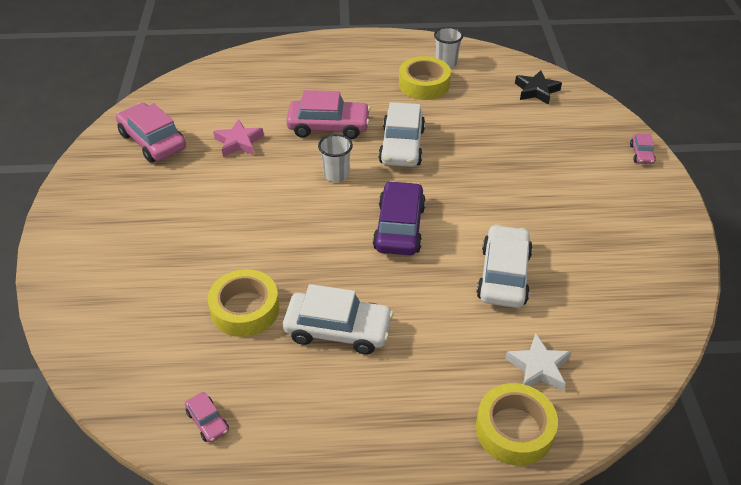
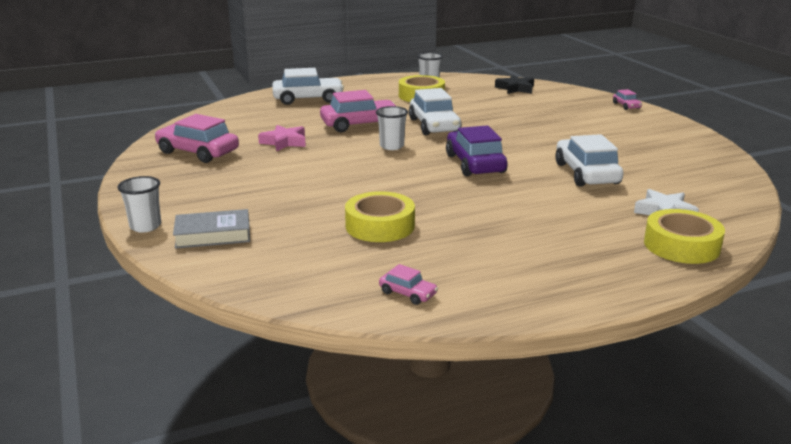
camera: 20 degrees left, 20 degrees down
white car [283,284,393,354] -> white car moved to [272,68,344,105]
none -> white cup [117,176,161,233]
none -> grey book [173,209,250,249]

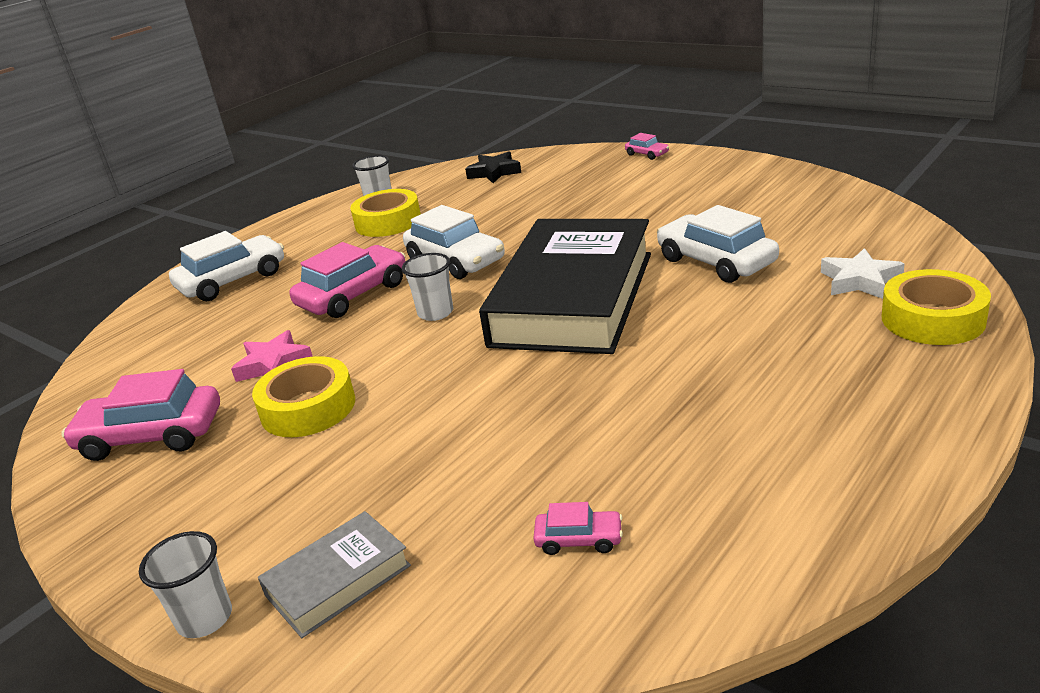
camera: 25 degrees left, 5 degrees up
yellow tape [345,191,415,242] -> yellow tape moved to [252,356,355,437]
pink car [379,264,438,305] -> pink car moved to [533,502,623,555]
purple car [446,125,508,176] -> black book [479,219,651,354]

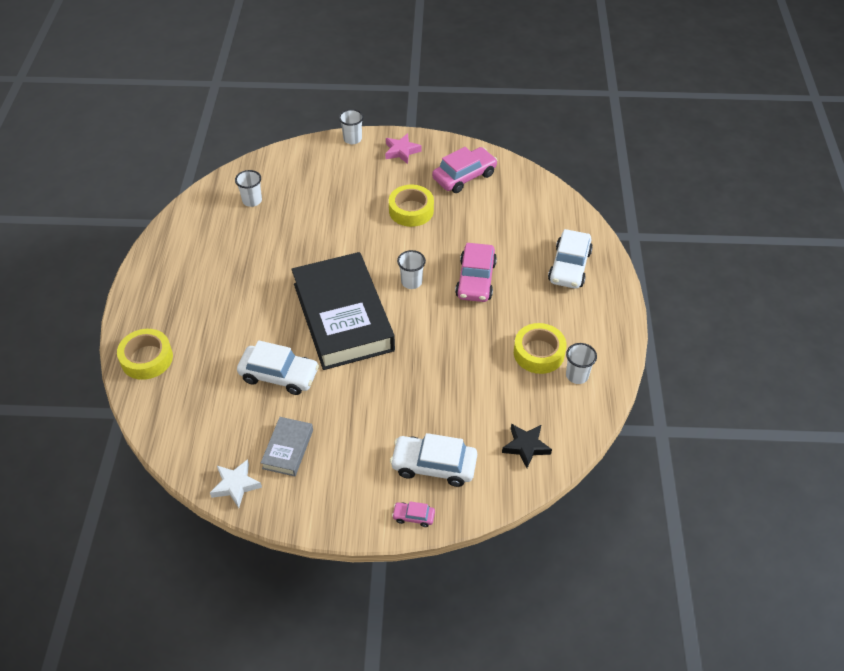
camera: 140 degrees right, 20 degrees up
pink star [231,330,313,382] -> pink star moved to [385,133,422,164]
grey book [258,511,411,638] -> grey book moved to [261,417,313,476]
white car [403,205,505,279] -> white car moved to [390,433,477,487]
pink car [533,502,623,555] -> white cup [235,170,262,207]
white star [821,248,905,299] -> white star moved to [210,459,262,508]

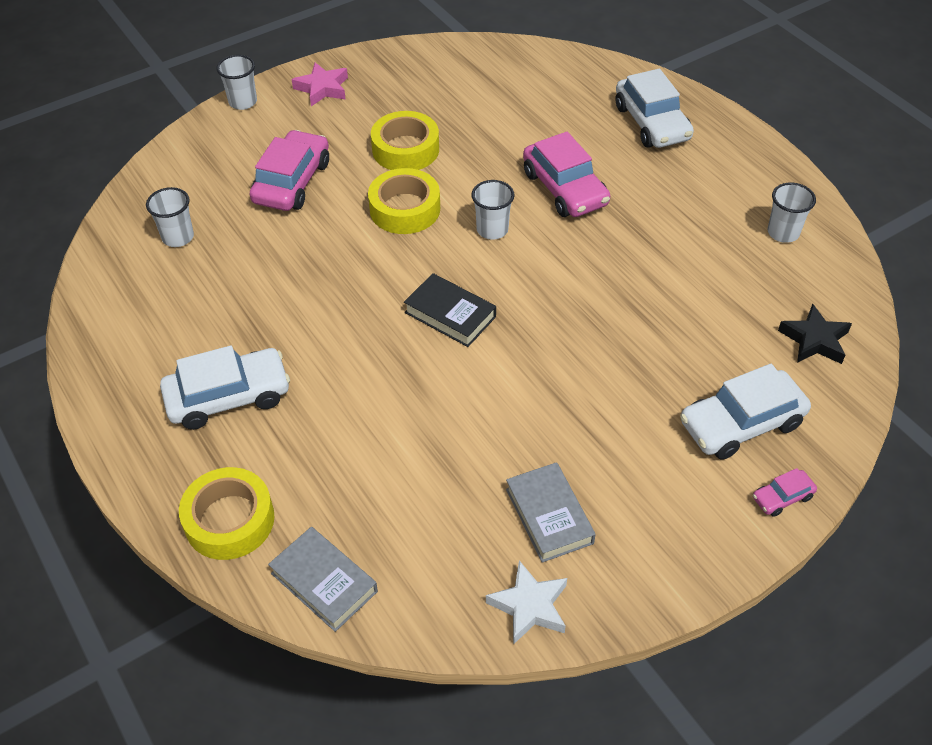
camera: 35 degrees left, 0 degrees up
white car [237,340,319,395] -> white car moved to [160,346,290,430]
black book [291,252,395,370] -> black book [404,273,496,347], size x0.43
pink car [432,147,497,193] -> pink car moved to [249,130,329,211]
yellow tape [514,323,566,374] -> yellow tape moved to [368,168,440,234]
none -> grey book [268,527,378,632]

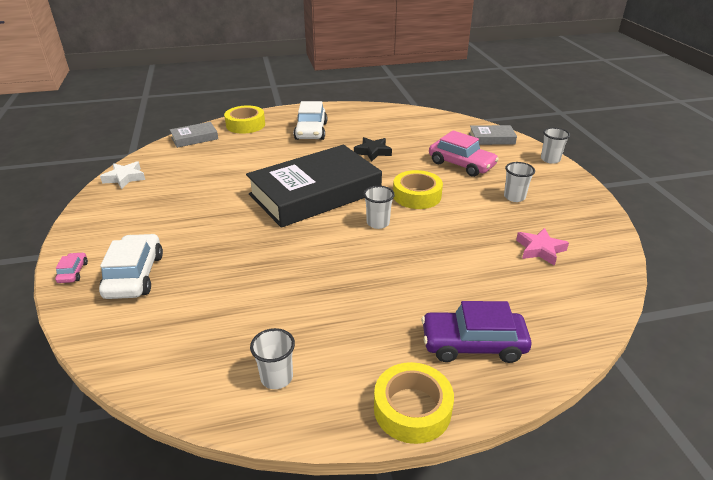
camera: 110 degrees right, 15 degrees down
white cup [146,187,194,247] -> white cup moved to [504,162,535,202]
pink star [292,62,348,106] -> pink star moved to [516,228,569,266]
yellow tape [371,111,439,170] -> yellow tape moved to [374,362,454,444]
black book [404,273,496,347] -> black book [246,145,382,228], size x2.31
grey book [506,462,596,563] -> grey book moved to [469,125,517,145]
pink car [523,132,610,217] -> none
white car [616,69,694,148] -> purple car [421,301,531,363]
black star [778,304,852,364] -> black star moved to [354,137,392,161]

